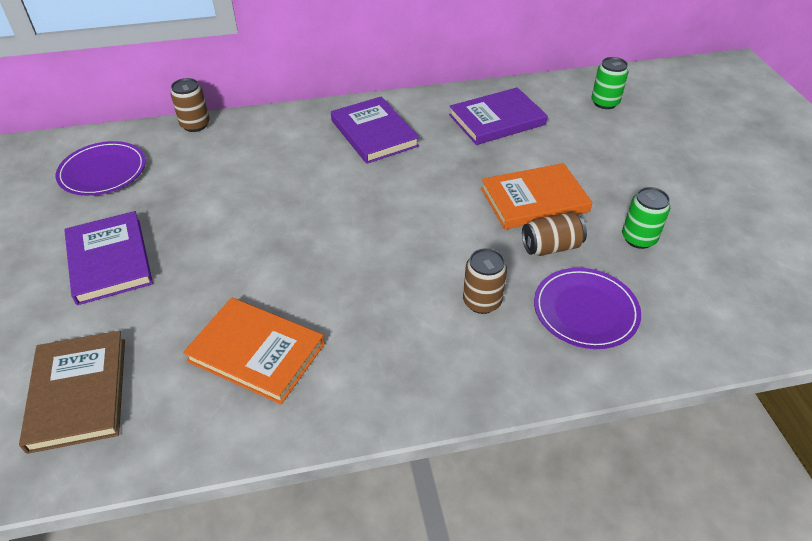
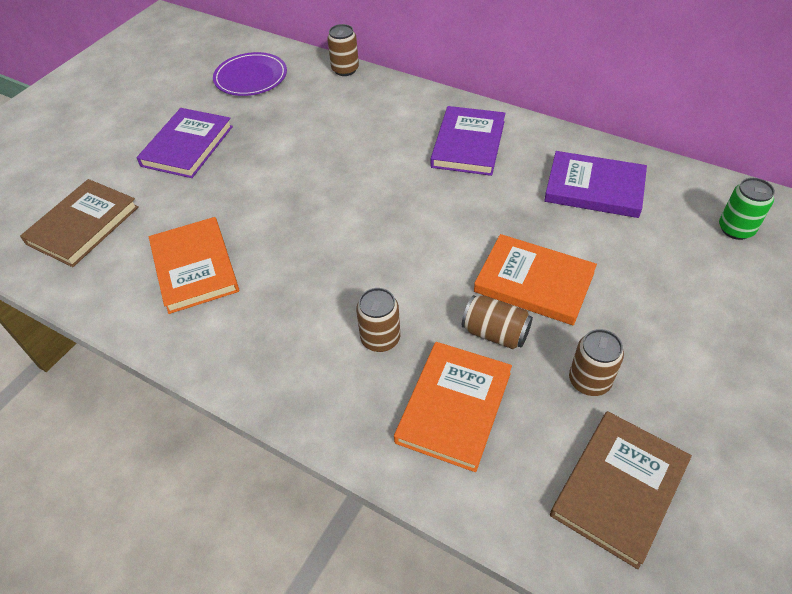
camera: 45 degrees right, 5 degrees up
purple plate [534,268,641,349] -> orange book [394,342,512,472]
green can [622,187,670,249] -> brown can [569,329,624,396]
none -> brown book [550,411,692,569]

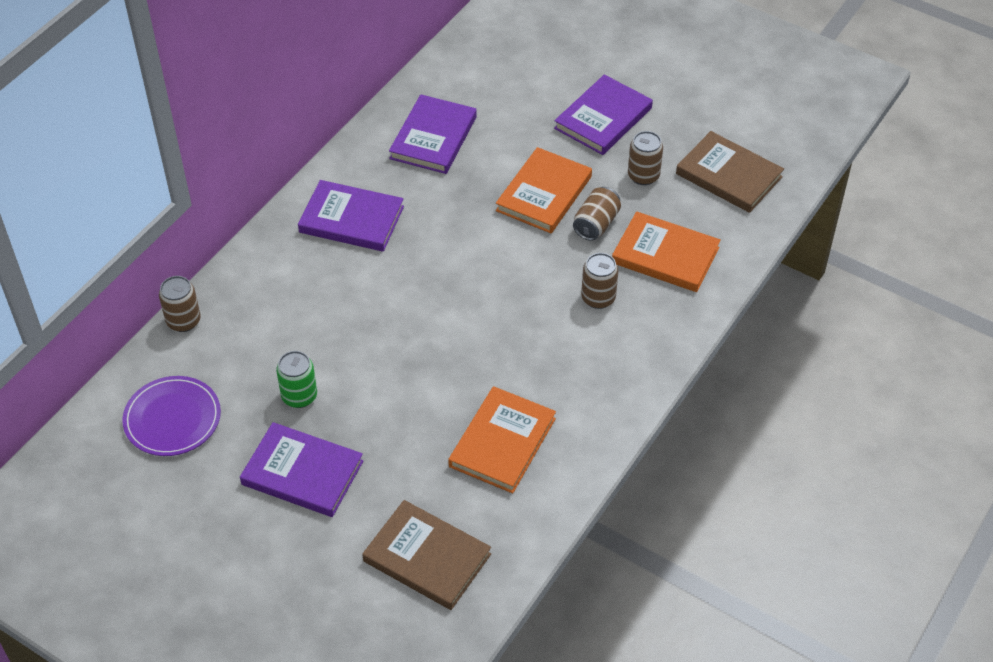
camera: 90 degrees left, 0 degrees up
orange book [149,217,239,314] -> orange book turned 45 degrees counterclockwise [448,386,556,493]
green can [719,178,775,240] -> green can moved to [276,351,317,408]
none -> purple book [554,75,653,155]

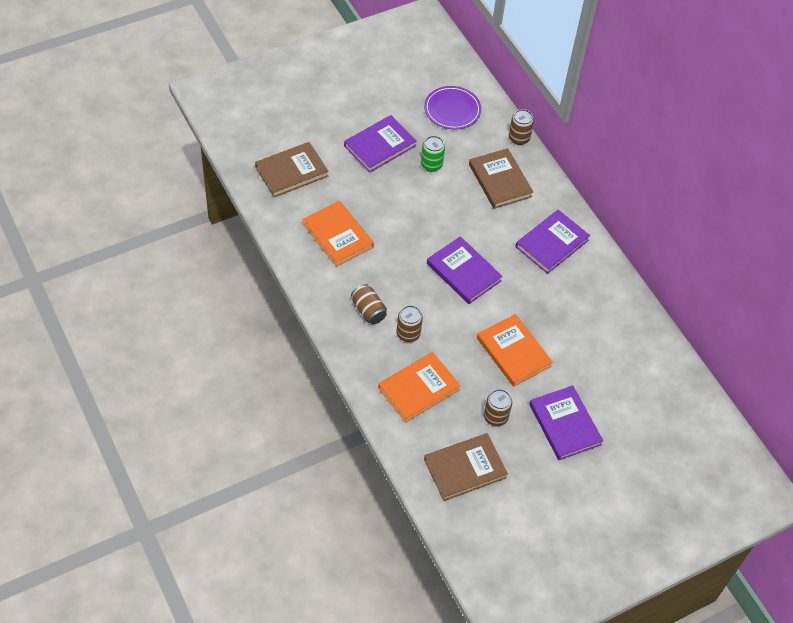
camera: 115 degrees right, 5 degrees up
purple book [389,94,477,174] -> purple book moved to [427,236,503,304]
brown can [573,187,621,241] -> brown can moved to [351,284,387,324]
none -> brown book [469,148,533,209]

